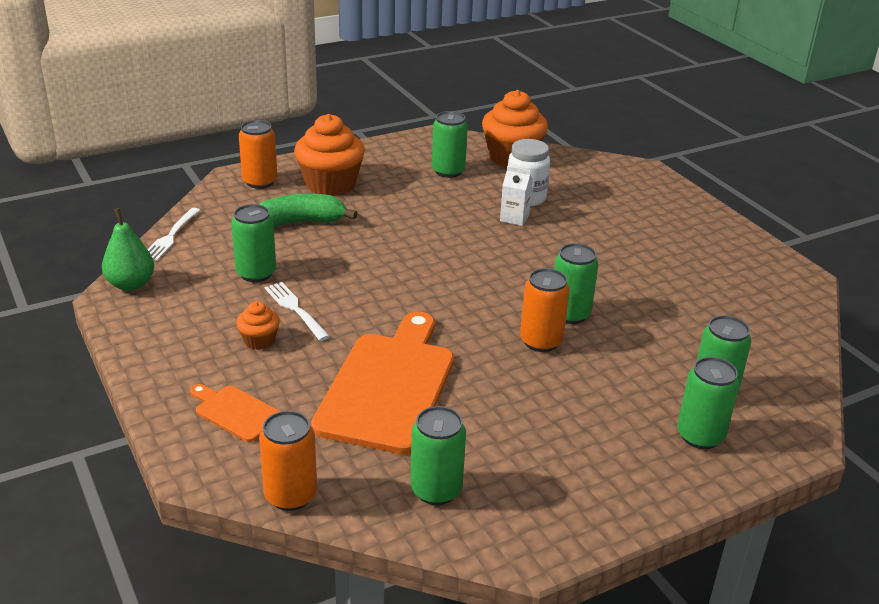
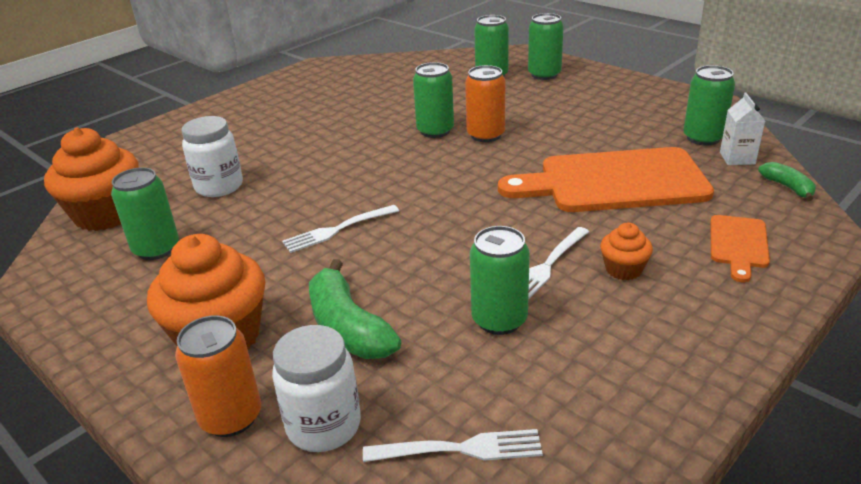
camera: 105 degrees left, 0 degrees up
green pear [102,208,154,291] -> none
orange can [259,411,317,511] -> green banana [758,162,816,201]
white carton [500,166,533,226] -> white carton moved to [720,92,765,165]
none -> white jar [272,325,361,452]
none -> white fork [282,205,399,253]

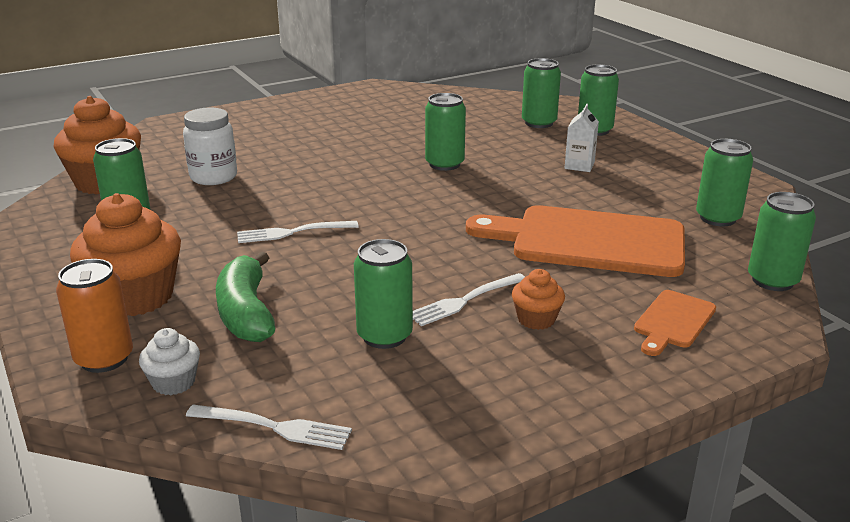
camera: 15 degrees right, 5 degrees down
white jar [272,325,361,452] -> white cupcake [139,328,200,395]
orange can [465,65,505,142] -> none
white carton [720,92,765,165] -> white carton moved to [565,104,599,172]
green banana [758,162,816,201] -> green can [748,192,816,291]

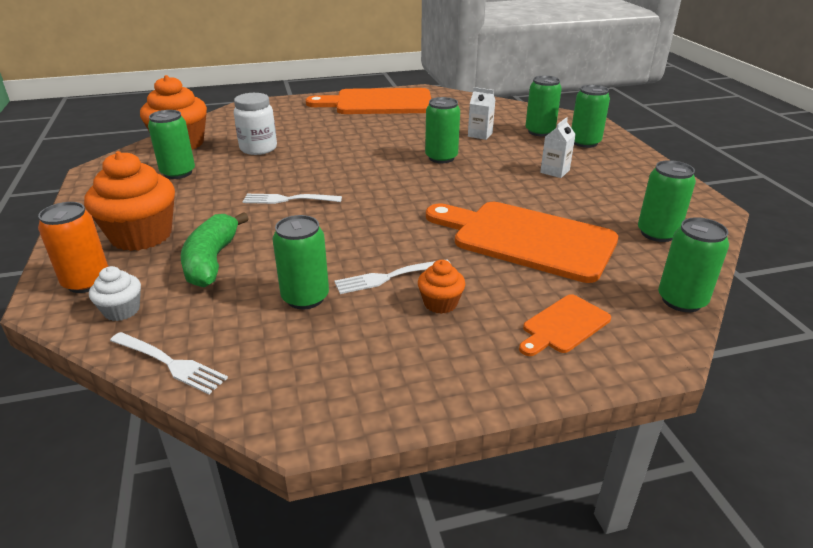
camera: 15 degrees right, 5 degrees up
none -> orange cutting board [306,88,431,114]
none -> white carton [468,87,495,140]

